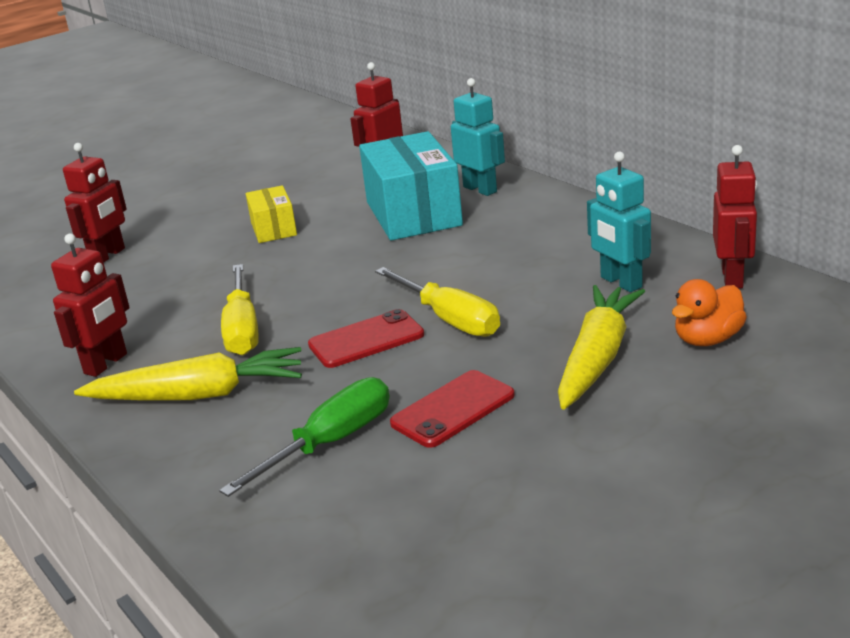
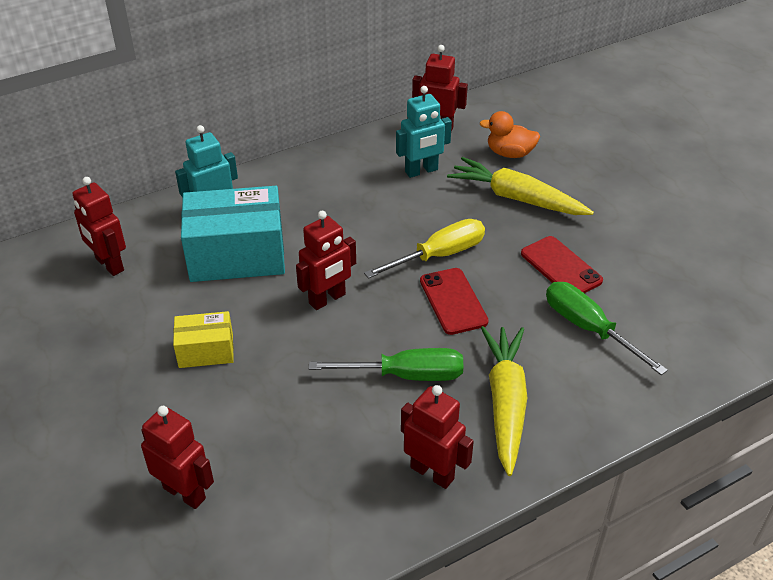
camera: 85 degrees left, 15 degrees up
yellow screwdriver [221,264,259,355] -> green screwdriver [309,348,463,381]
orange duck [672,279,747,346] -> orange duck turned 135 degrees clockwise [480,111,540,158]
none -> red robot [296,211,356,310]

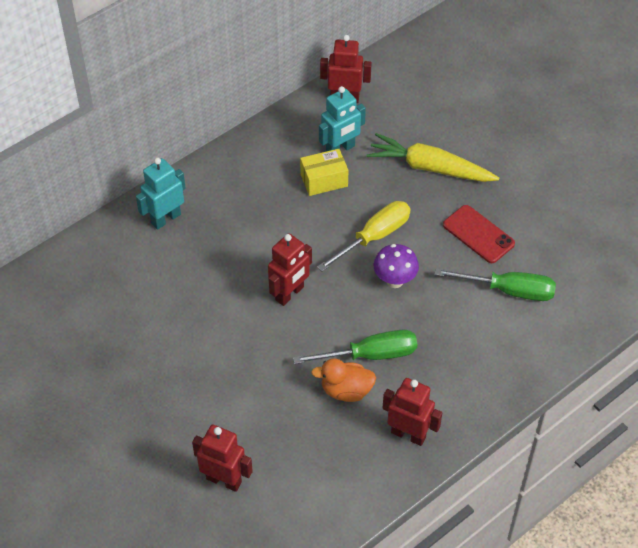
camera: 10 degrees left, 10 degrees up
red robot [72,177,126,276] -> none
yellow box [173,311,234,368] -> yellow box moved to [300,149,348,196]
turquoise box [181,186,285,282] -> none
red phone [420,268,489,335] -> purple mushroom [374,244,419,288]
orange duck [480,111,540,158] -> orange duck moved to [311,358,376,402]
yellow carrot [481,326,527,476] -> none
green screwdriver [546,282,668,375] -> green screwdriver turned 150 degrees clockwise [434,269,556,301]

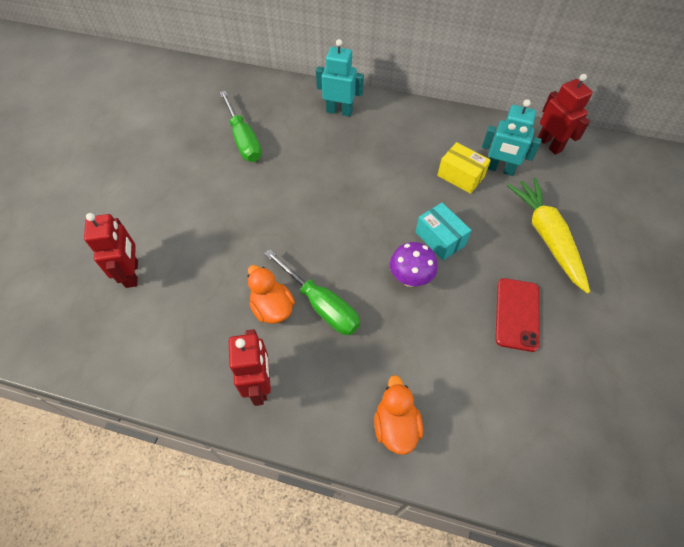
camera: 55 degrees right, 5 degrees up
red robot [268,233,312,306] -> none
yellow screwdriver [317,201,411,271] -> turquoise box [415,203,472,260]
green screwdriver [434,269,556,301] -> green screwdriver moved to [219,91,262,162]
none -> orange duck [374,375,423,455]

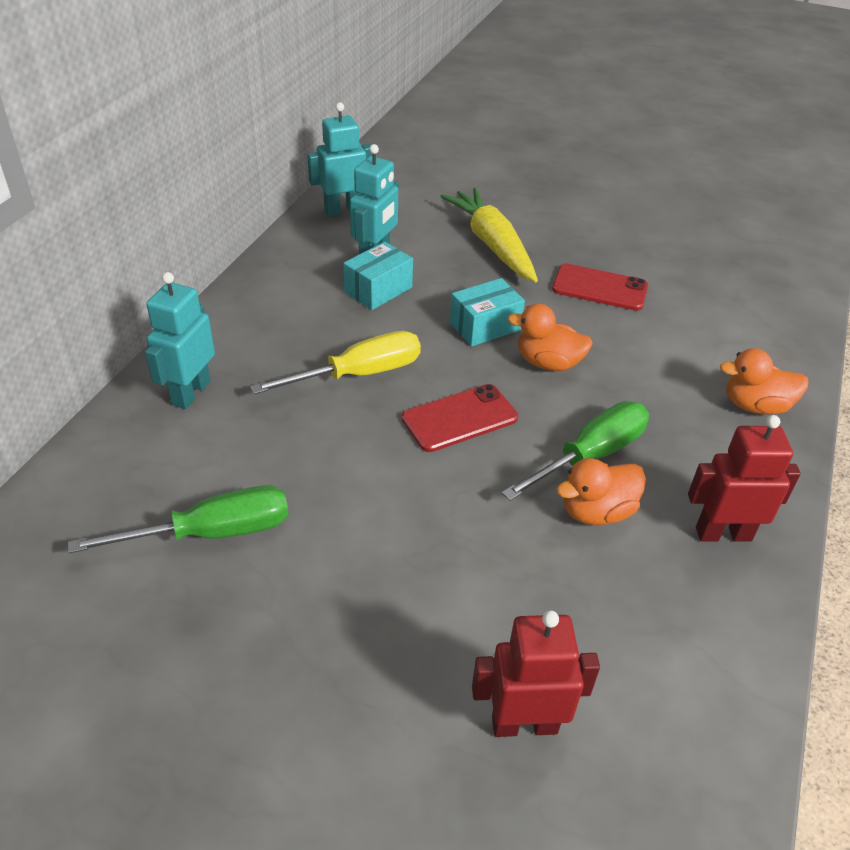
camera: 85 degrees left, 15 degrees down
purple mushroom [390,242,438,287] -> orange duck [508,304,593,371]
yellow box [437,142,491,194] -> turquoise box [343,242,413,310]
yellow carrot [507,178,590,294] -> yellow carrot turned 75 degrees clockwise [441,188,538,283]
red robot [538,74,593,155] -> turquoise robot [307,102,373,216]
none -> yellow screwdriver [250,331,421,394]
none -> red phone [402,384,518,452]

